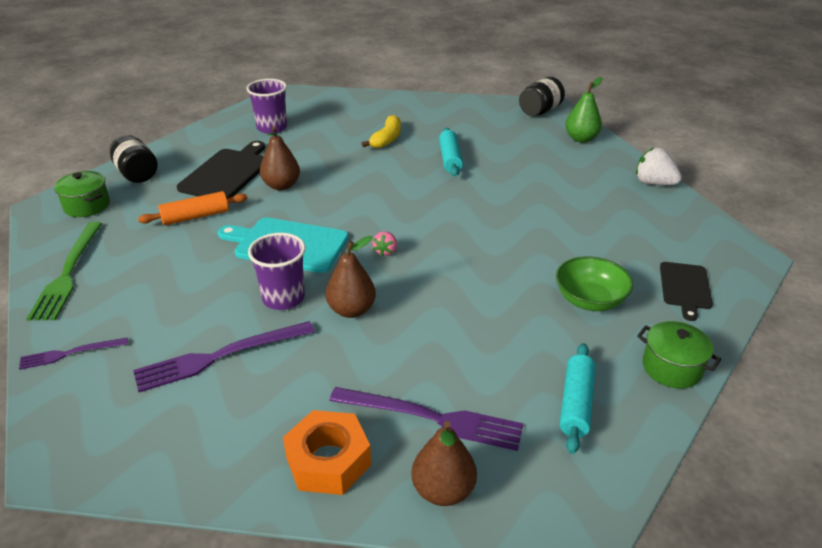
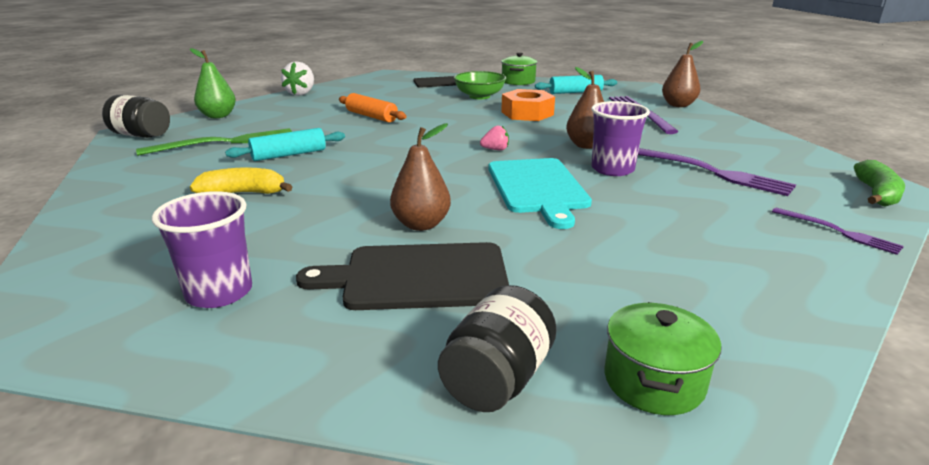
camera: 115 degrees left, 10 degrees down
green fork [26,222,102,320] -> green fork moved to [136,128,292,156]
orange rolling pin [138,191,247,225] -> orange rolling pin moved to [339,93,407,122]
orange nut [283,410,371,495] -> orange nut moved to [501,89,555,121]
none -> green banana [854,160,905,207]

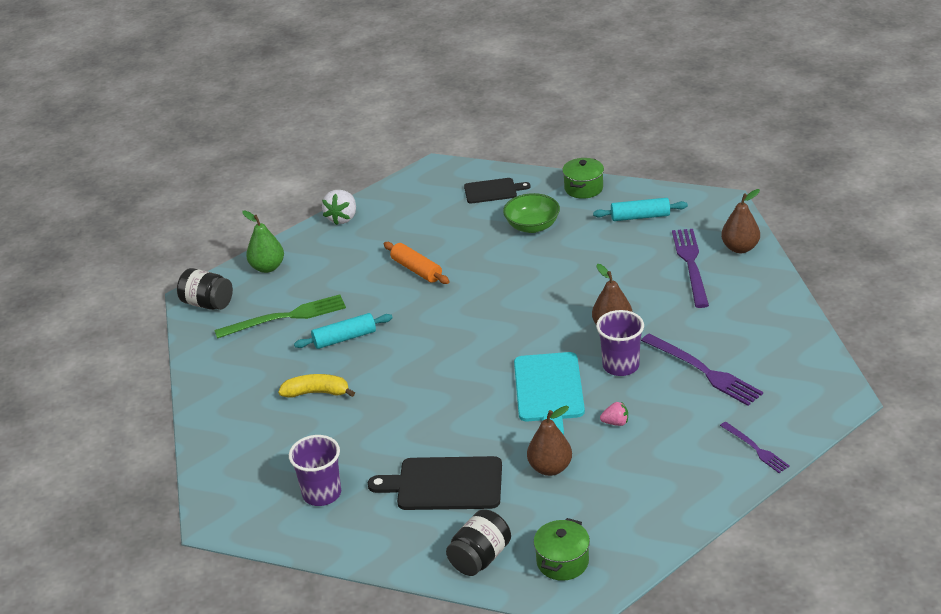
camera: 10 degrees right, 10 degrees up
brown pear [390,123,451,231] -> brown pear moved to [527,406,572,476]
pink strawberry [480,126,509,150] -> pink strawberry moved to [600,402,628,426]
orange nut [501,89,555,121] -> none
green banana [854,160,905,207] -> none

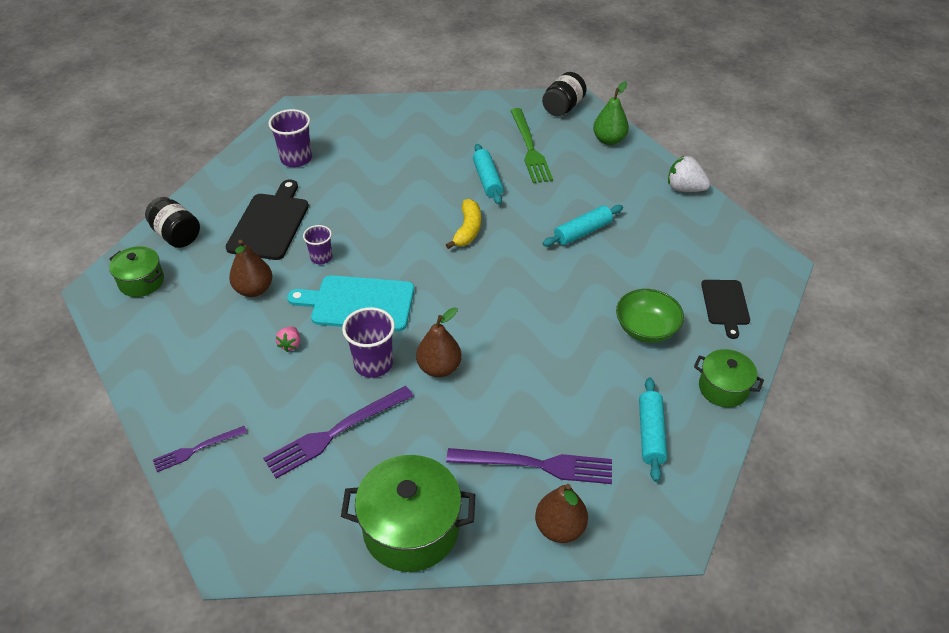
camera: 95 degrees right, 10 degrees up
yellow banana [278,374,355,398] -> yellow banana moved to [446,199,481,249]
orange rolling pin [384,242,450,284] -> turquoise rolling pin [542,205,623,246]
none -> purple cup [303,225,332,264]
none -> green pot [341,455,475,572]

